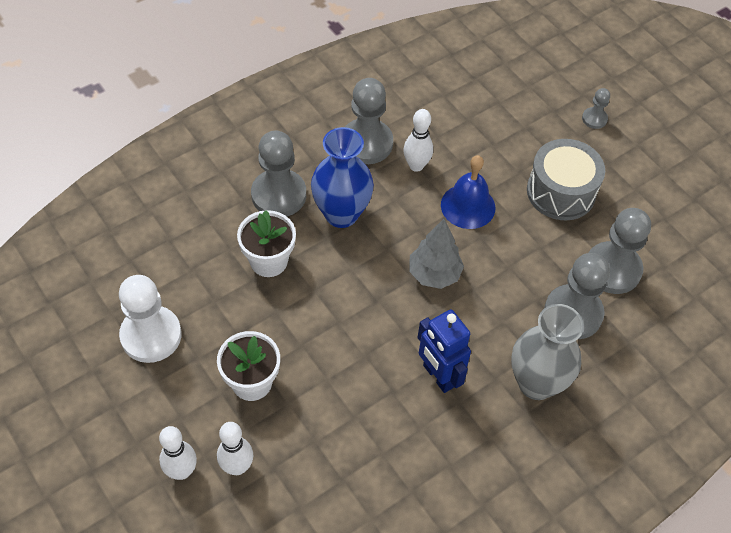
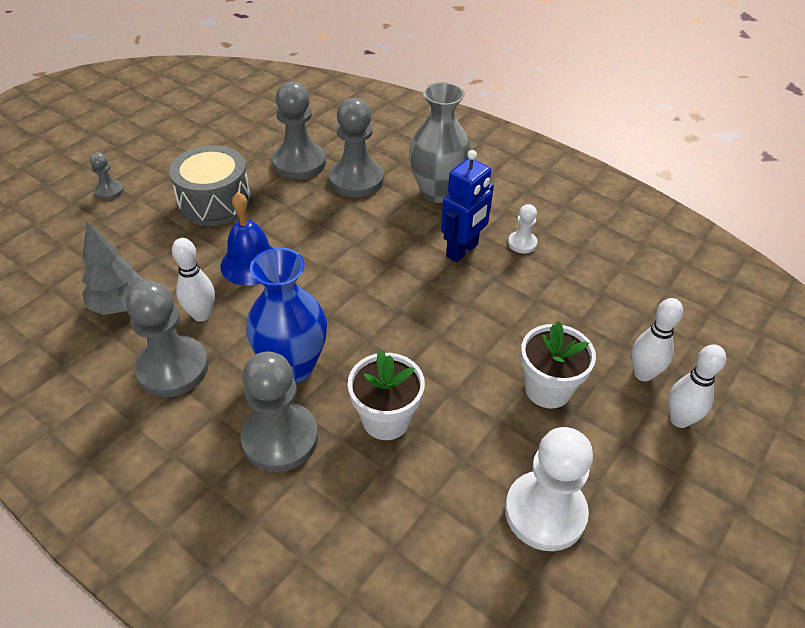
camera: 105 degrees left, 10 degrees down
grey tree [409,219,464,289] -> grey tree moved to [82,222,145,315]
none -> white pawn [508,204,538,253]

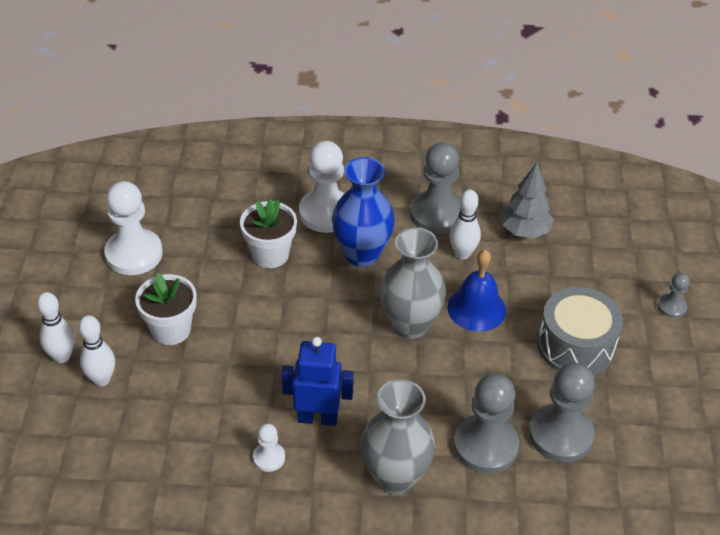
camera: 145 degrees right, 0 degrees up
grey pawn [241,351,318,472] -> white pawn [299,141,345,233]
blue robot [441,150,494,263] -> blue robot turned 90 degrees clockwise [282,337,354,426]
none -> grey vase [380,227,446,339]

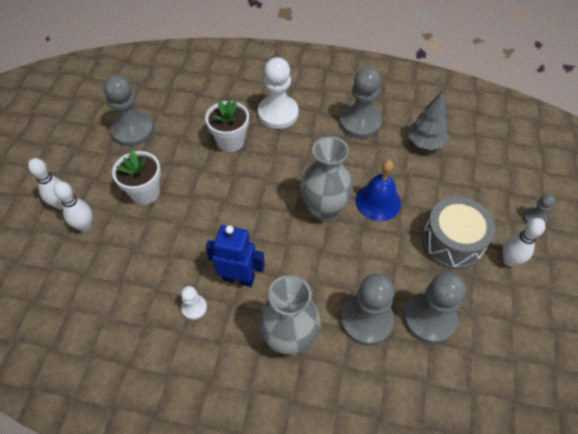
camera: 10 degrees right, 10 degrees up
white pawn [104,181,163,275] -> grey pawn [103,75,154,147]
blue vase [332,157,395,267] -> none
white bowling pin [449,190,481,259] -> white bowling pin moved to [503,218,545,266]

